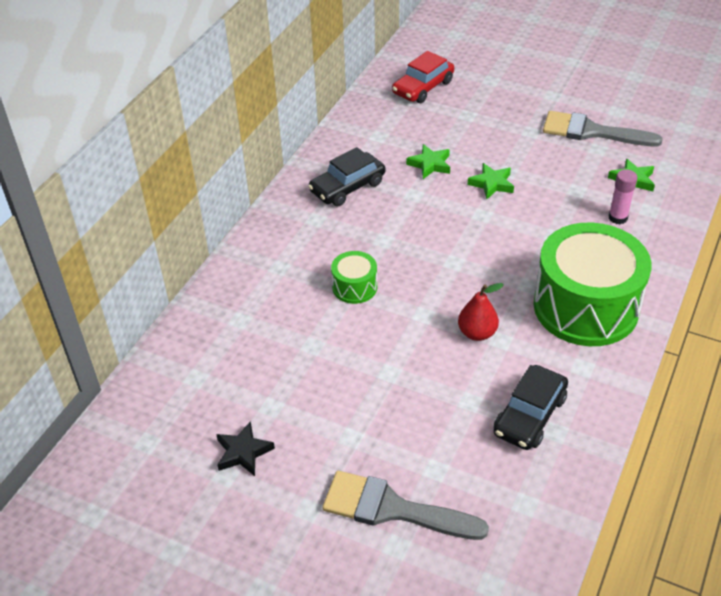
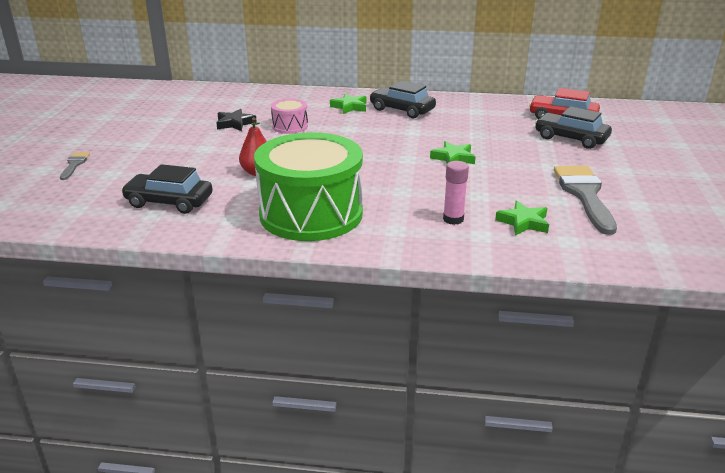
camera: 70 degrees right, 15 degrees down
black star [216,421,275,476] -> black star moved to [216,109,257,131]
grey brush [322,471,489,540] -> grey brush [60,152,90,180], size x0.48
green drum [331,251,377,304] -> pink drum [271,99,308,134]
green star [406,144,450,179] -> green star moved to [330,93,367,114]
none -> black car [535,106,612,149]

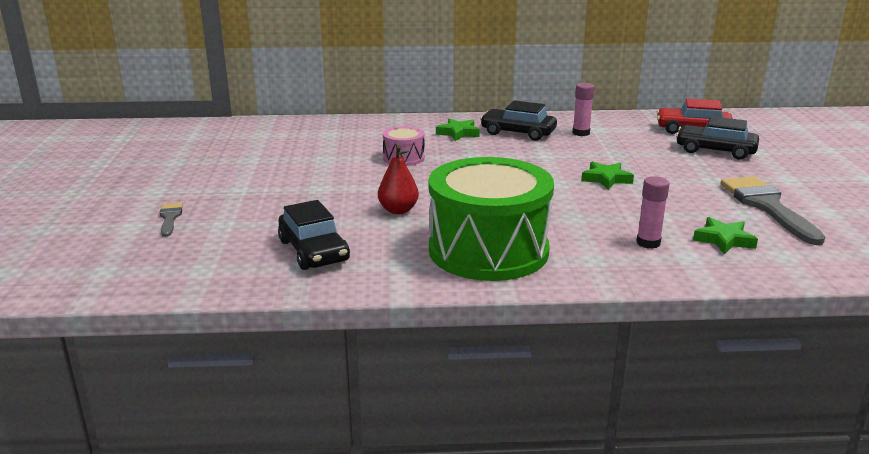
camera: 10 degrees left, 5 degrees down
black car [121,164,213,214] -> black car turned 120 degrees counterclockwise [278,200,350,270]
black star [216,109,257,131] -> none
none -> pink glue stick [573,83,594,136]

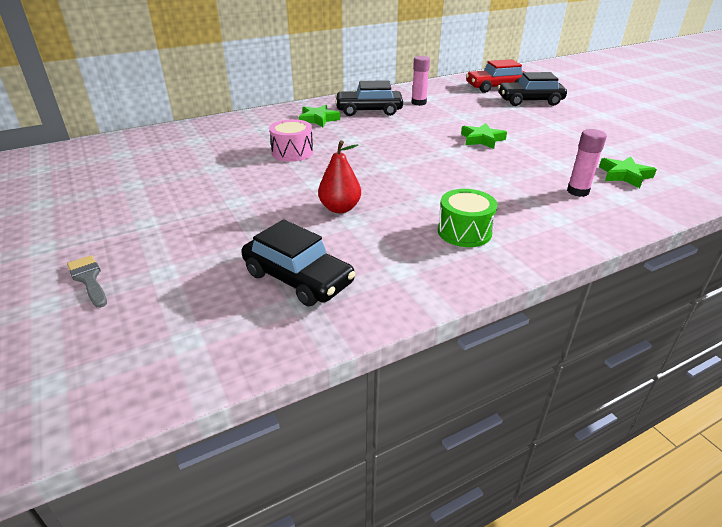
camera: 25 degrees left, 10 degrees up
green drum [429,157,554,281] -> green drum [438,189,497,247], size x0.44
grey brush [720,176,825,245] -> none

